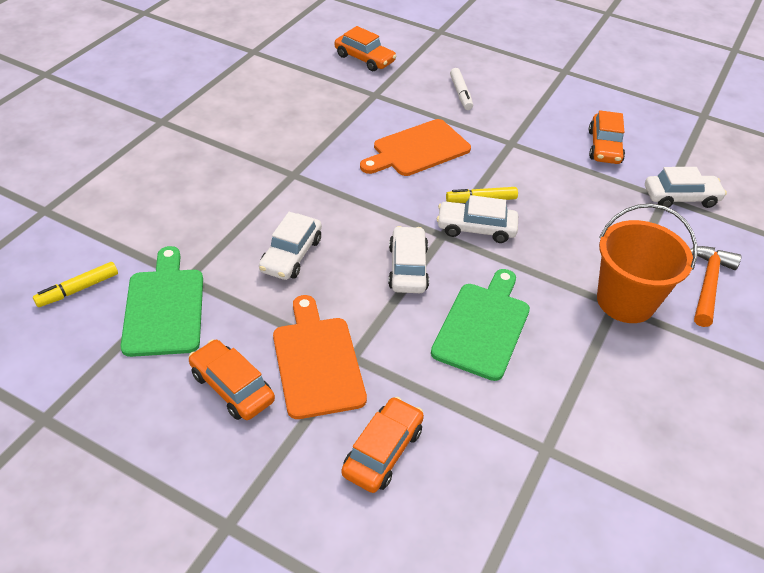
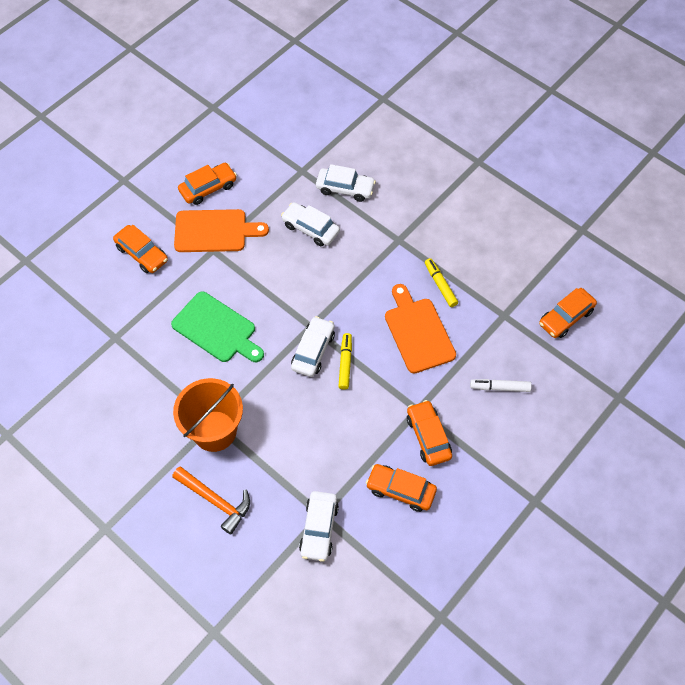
camera: 105 degrees right, 15 degrees up
yellow marker [33,262,118,307] -> yellow marker moved to [425,258,458,307]
green cutting board [120,246,203,357] -> none
white car [388,226,429,293] -> white car moved to [316,164,376,202]
none -> orange car [407,400,452,466]

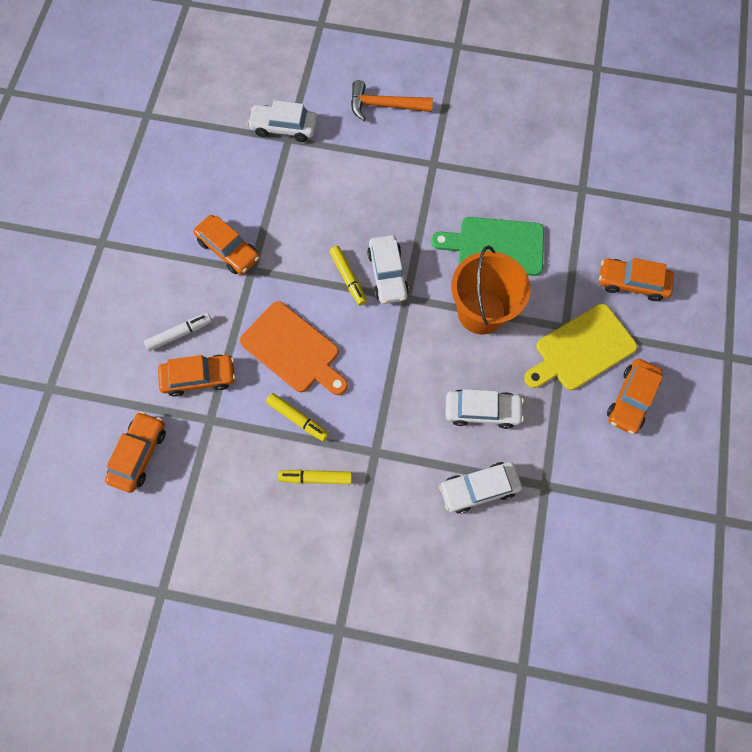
camera: 150 degrees right, 10 degrees up
orange bucket [173,378,243,452] -> orange bucket moved to [451,246,530,335]
orange cutting board [174,209,269,252] -> yellow cutting board [524,304,637,390]
white car [299,491,339,562] -> white car turned 60 degrees counterclockwise [247,100,317,142]
orange car [366,464,437,512] -> orange car moved to [158,355,236,397]
none -> yellow marker [278,469,352,484]

